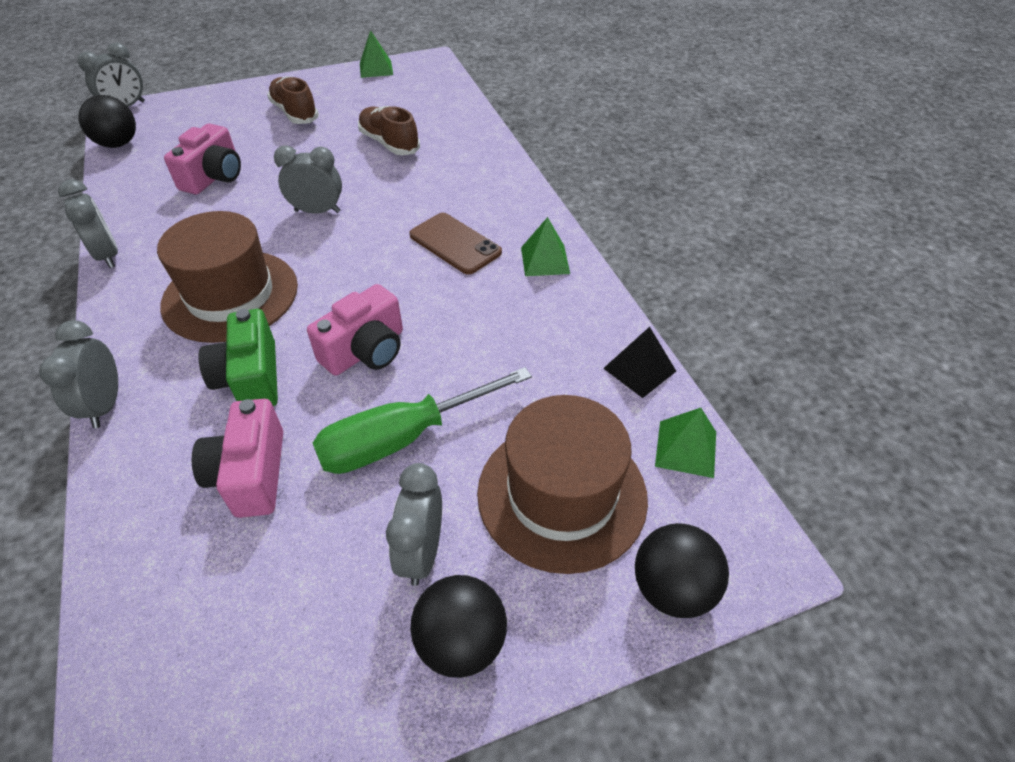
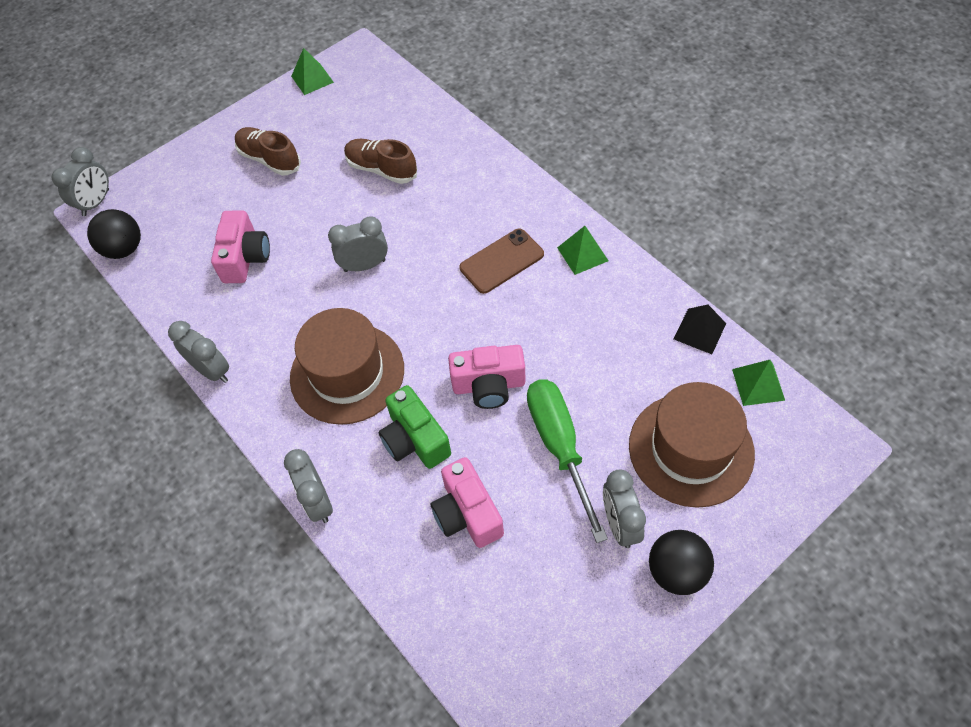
camera: 15 degrees left, 10 degrees up
pink camera [307,284,403,376] -> pink camera turned 60 degrees clockwise [448,345,526,409]
green screwdriver [313,367,532,474] -> green screwdriver turned 120 degrees clockwise [527,379,608,543]
brown phone [409,213,502,275] -> brown phone turned 60 degrees counterclockwise [459,228,544,294]
black ball [635,523,729,618] -> none

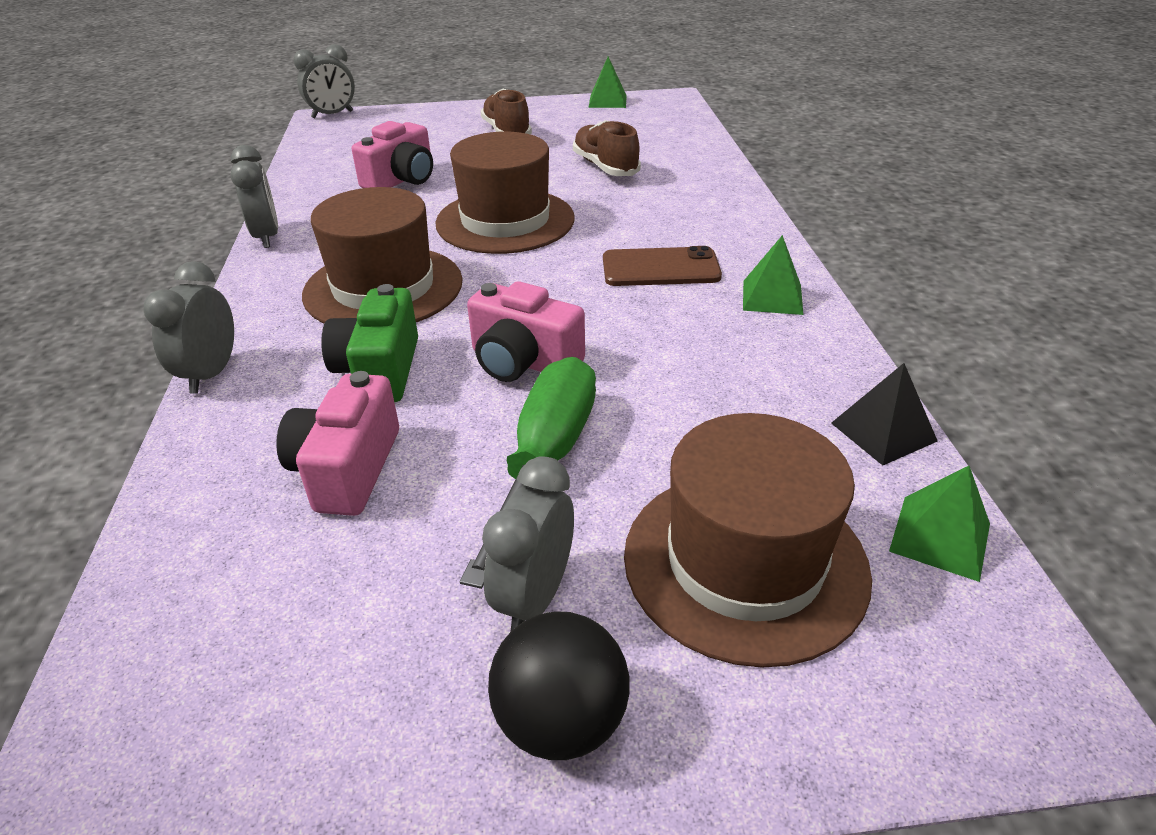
camera: 30 degrees right, 20 degrees down
black ball [87,209,141,259] -> none
grey clock [328,216,388,272] -> brown hat [435,131,575,254]

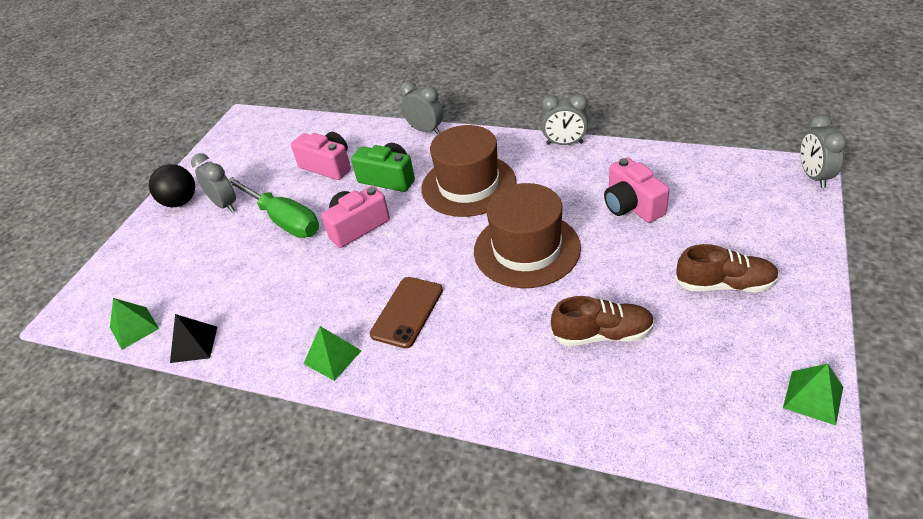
camera: 120 degrees right, 5 degrees up
brown hat [624,413,872,668] -> none

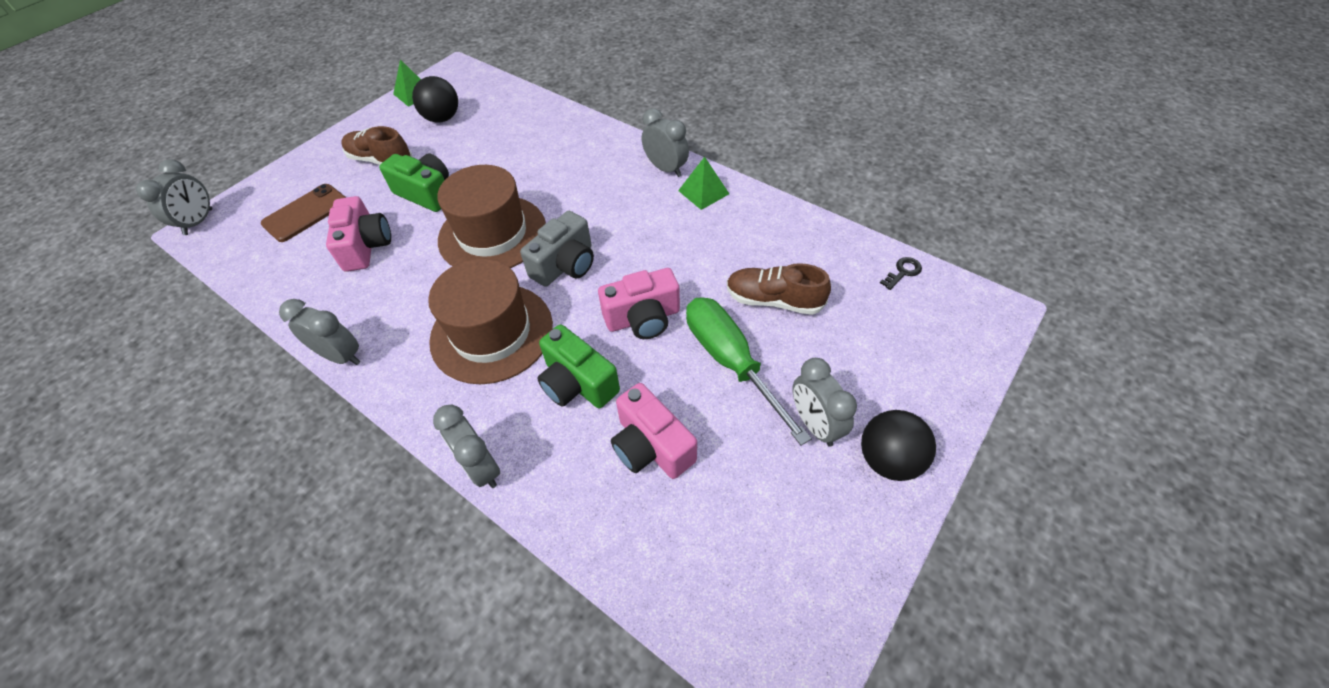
camera: 165 degrees left, 10 degrees up
green pyramid [110,298,159,350] -> black key [880,257,922,290]
black pyramid [170,314,217,363] -> none
brown phone [370,277,443,348] -> brown phone moved to [261,184,346,242]
brown shoe [551,296,655,346] -> brown shoe moved to [727,263,831,315]
none -> green camera [379,153,449,212]
none -> black ball [412,76,458,123]
none -> grey camera [520,211,594,287]
none -> grey clock [642,108,689,177]

